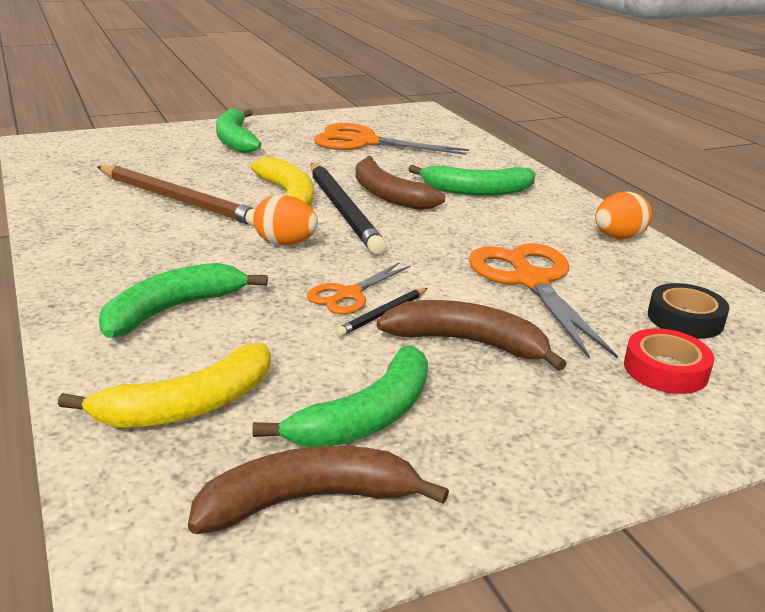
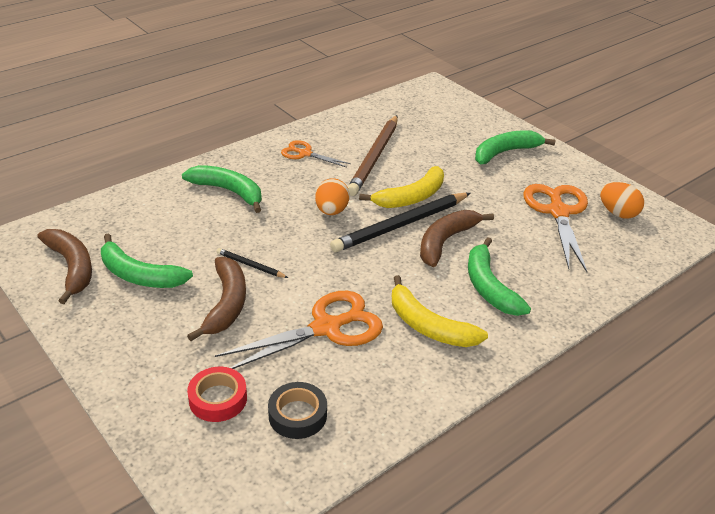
camera: 75 degrees right, 10 degrees up
yellow banana [58,343,271,428] -> yellow banana moved to [392,275,488,347]
orange scissors [307,263,411,314] -> orange scissors moved to [281,140,351,168]
orange egg [595,191,652,240] -> orange egg moved to [600,182,644,219]

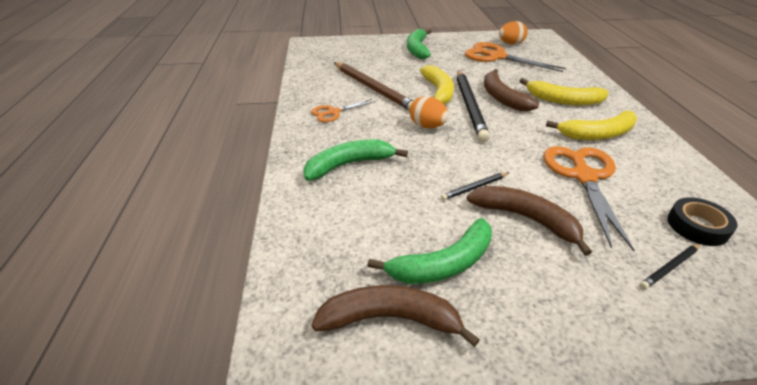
camera: 55 degrees left, 0 degrees up
red tape [187,367,247,422] -> black pencil [640,243,701,290]
green banana [468,237,531,316] -> yellow banana [520,78,609,105]

